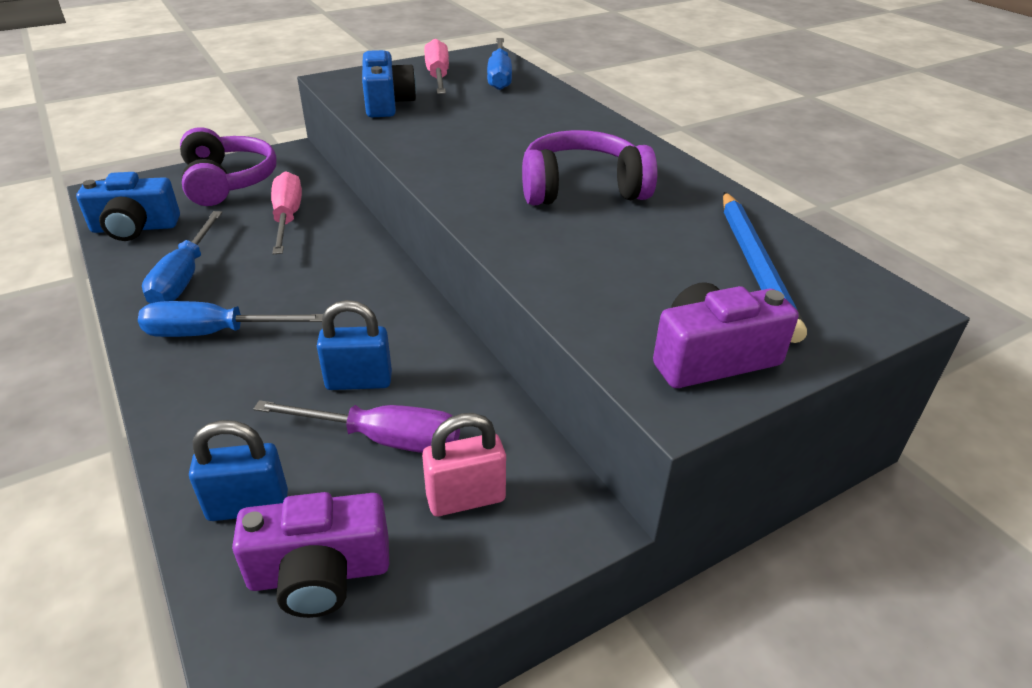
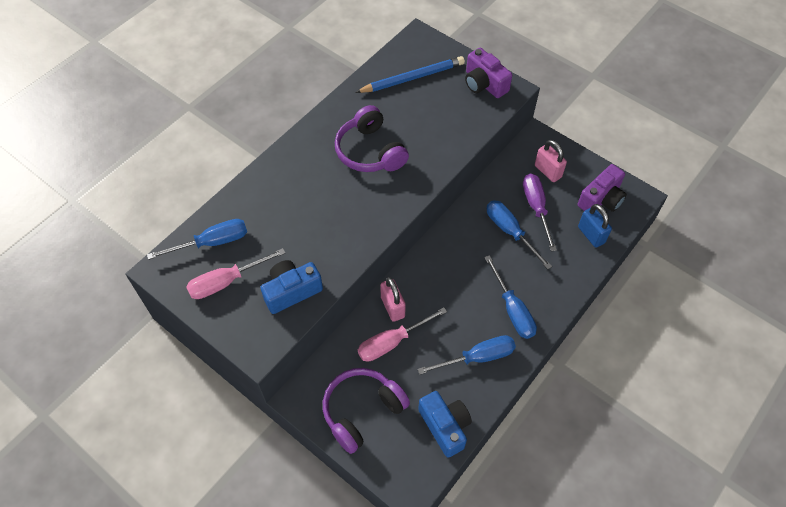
camera: 110 degrees left, 20 degrees up
purple camera [232,492,389,618] -> purple camera turned 75 degrees clockwise [578,164,627,212]
blue padlock [317,300,392,390] -> blue screwdriver [486,200,552,269]
none -> pink padlock [380,277,406,322]

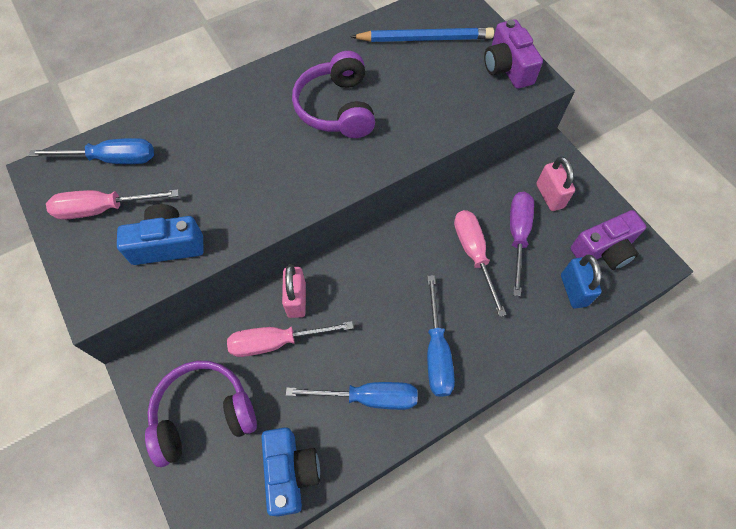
camera: 20 degrees right, 5 degrees up
blue screwdriver [486,200,552,269] -> pink screwdriver [454,210,507,317]

